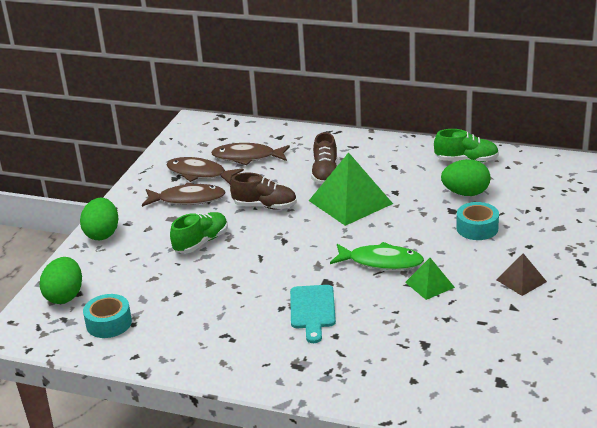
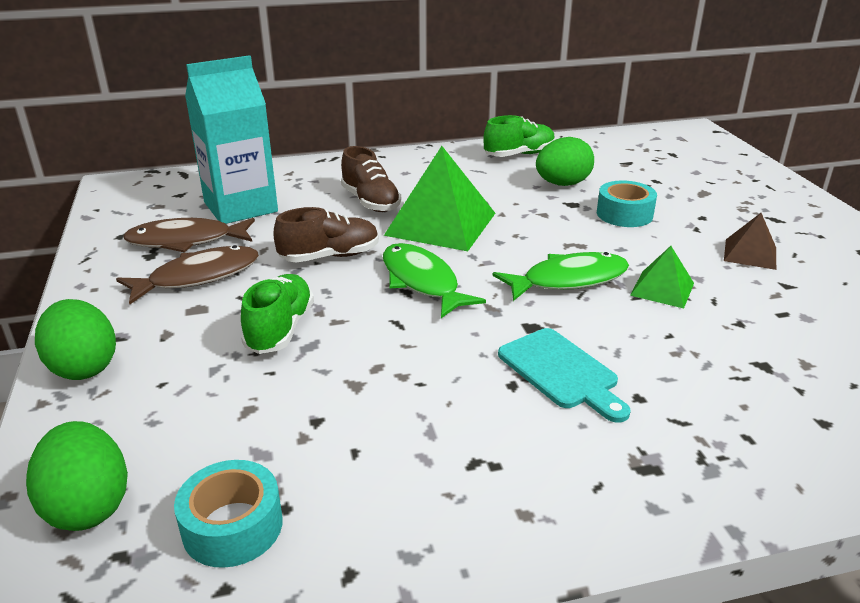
camera: 35 degrees left, 0 degrees up
brown fish [211,143,290,165] -> turquoise carton [185,55,278,224]
none -> green fish [383,243,486,318]

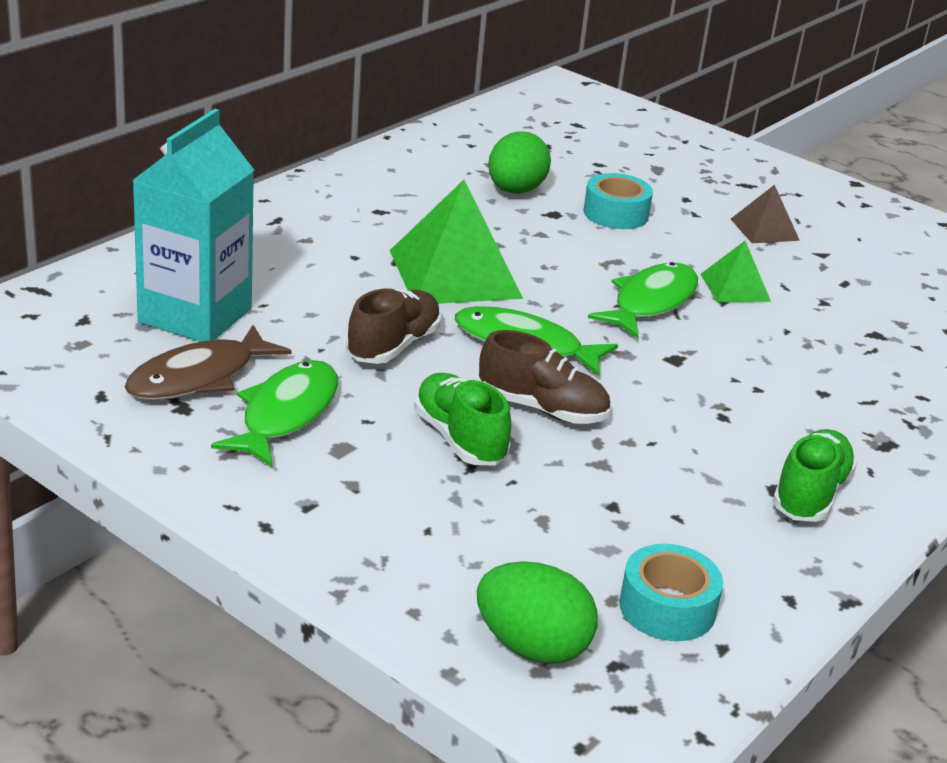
camera: 40 degrees left, 0 degrees up
green egg [35,299,116,380] -> none
brown fish [116,245,259,304] -> green fish [211,360,338,467]
brown shoe [341,146,401,212] -> brown shoe moved to [479,330,610,424]
green shoe [483,115,555,157] -> green shoe moved to [772,429,857,522]
turquoise cutting board [498,328,631,422] -> none

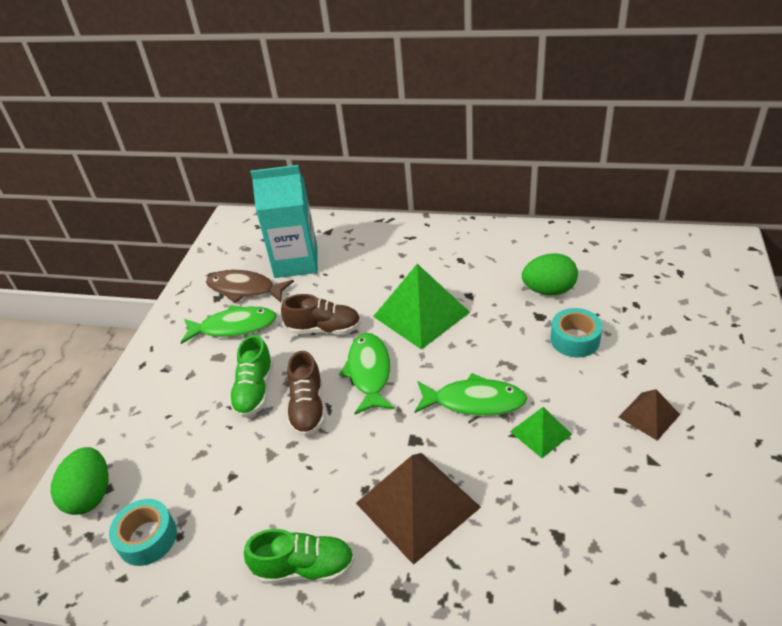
camera: 70 degrees right, 10 degrees up
green shoe [414,373,511,466] -> green shoe turned 150 degrees clockwise [229,335,274,418]
none -> brown pyramid [356,453,481,565]

